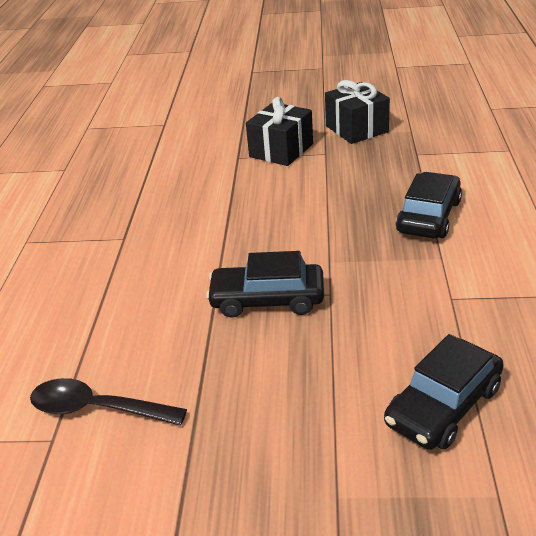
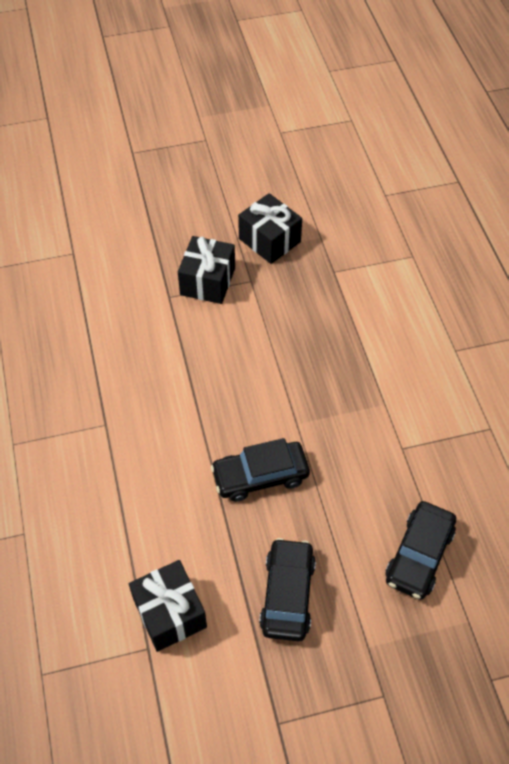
camera: 20 degrees left, 20 degrees up
black spoon [30,378,187,426] -> black gift [129,560,207,652]
black car [396,172,462,238] -> black car moved to [259,538,316,641]

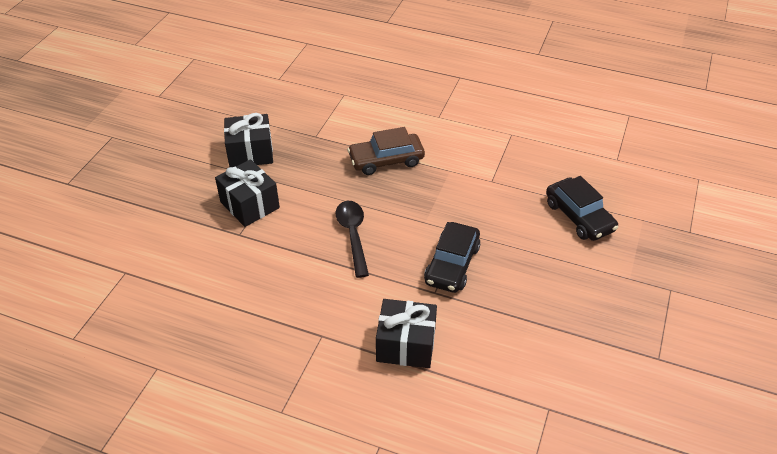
camera: 55 degrees left, 10 degrees down
black gift [129,560,207,652] -> black gift moved to [376,299,437,368]
black car [259,538,316,641] -> none
none -> black spoon [336,201,369,278]
none -> brown car [347,127,425,175]

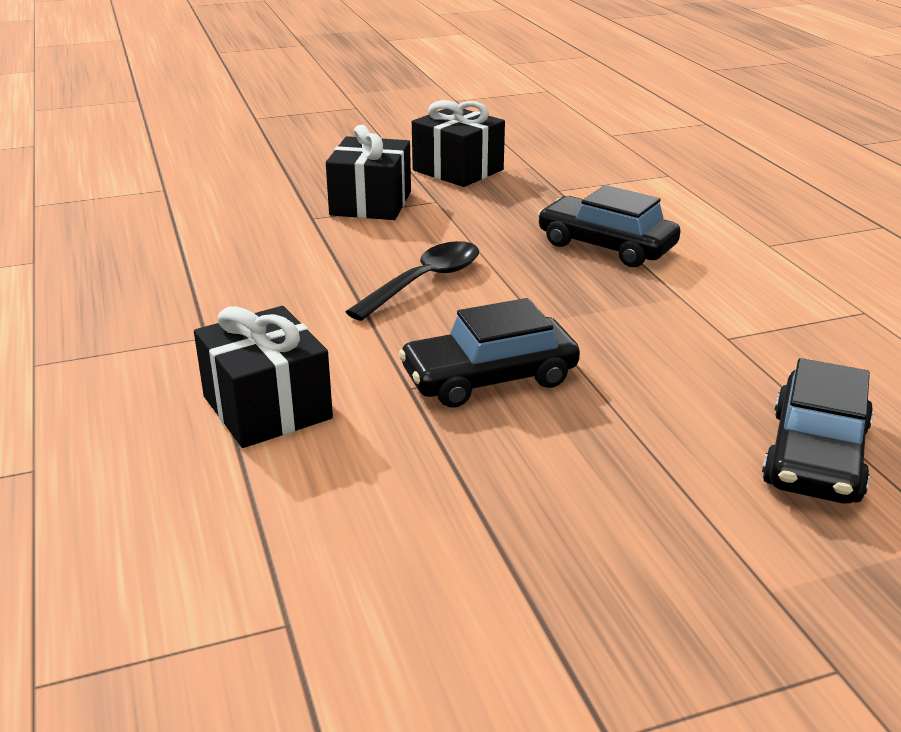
camera: 50 degrees right, 15 degrees down
brown car [347,127,425,175] -> black car [538,185,680,267]

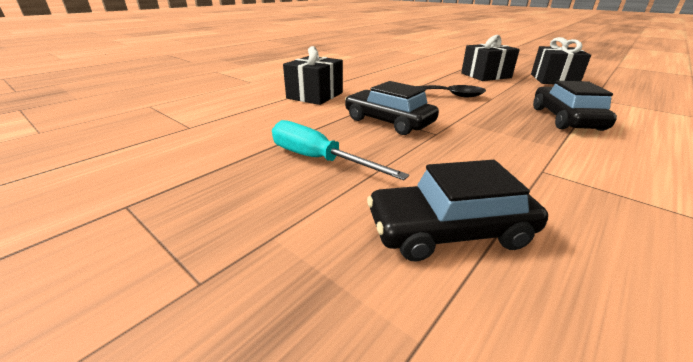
camera: 60 degrees right, 0 degrees up
none -> turquoise screwdriver [272,120,409,180]

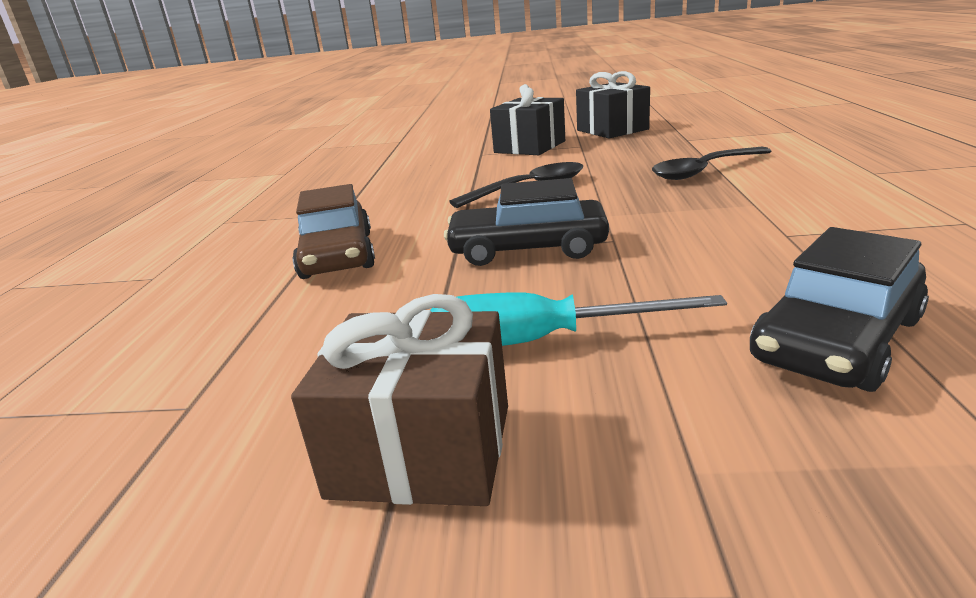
camera: 35 degrees left, 5 degrees down
black gift [283,46,343,105] -> brown car [293,184,375,279]
black car [533,81,617,131] -> black spoon [652,147,772,180]
none -> brown gift [291,294,508,506]

